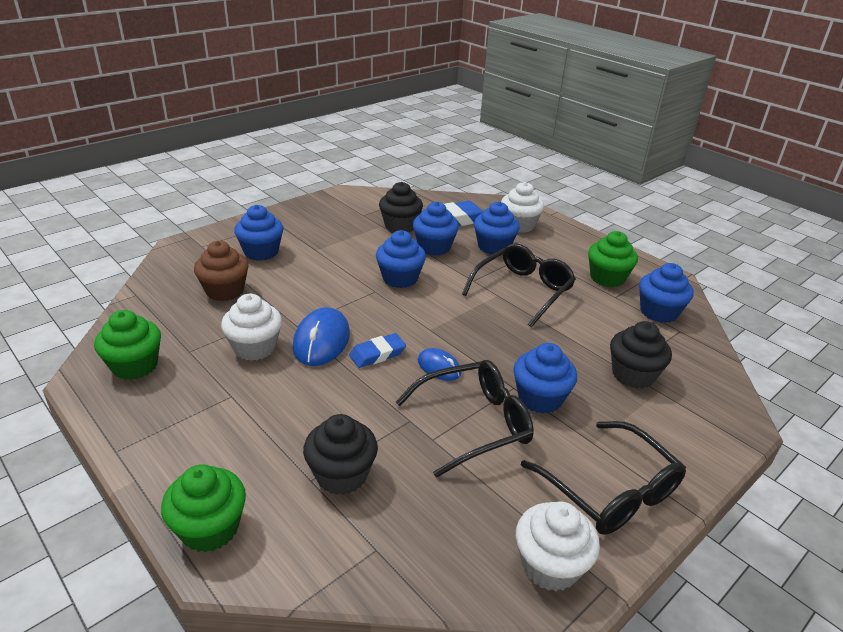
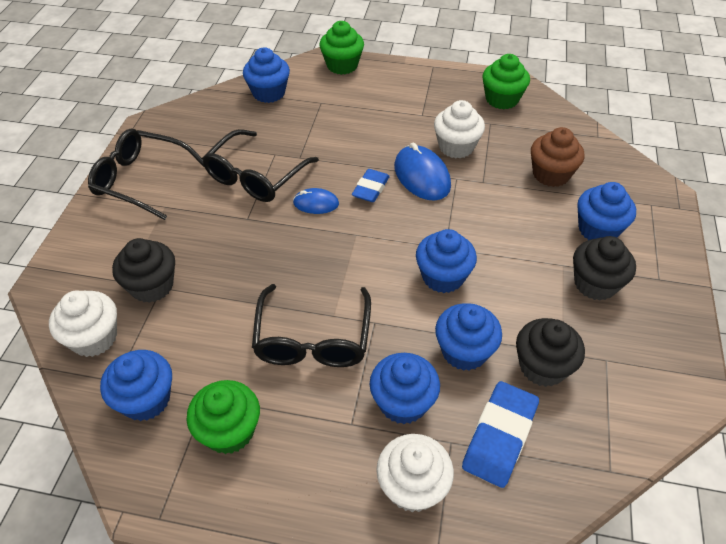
camera: 145 degrees right, 15 degrees up
black cupcake [303,414,378,495] -> black cupcake moved to [573,236,636,300]
blue cupcake [513,343,577,414] -> blue cupcake moved to [243,47,290,103]
white cupcake [516,502,600,591] -> white cupcake moved to [49,290,117,357]

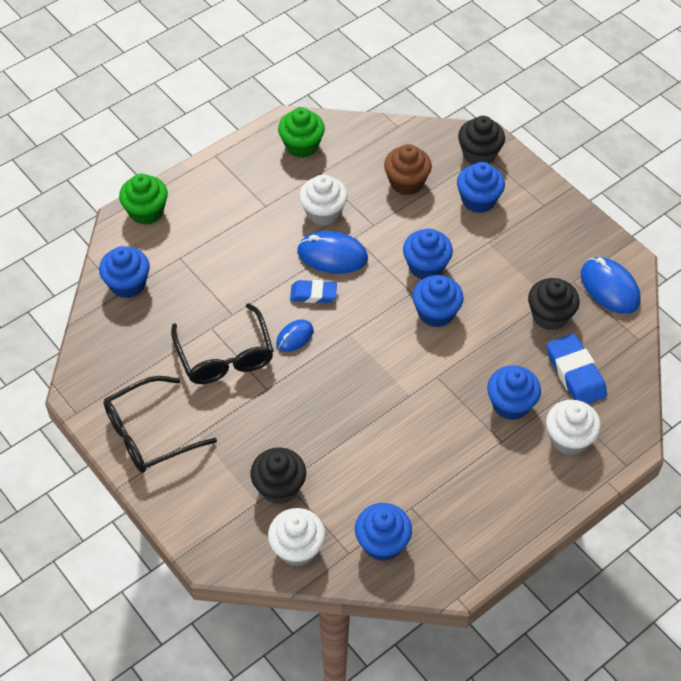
camera: 50 degrees left, 5 degrees up
green cupcake [187,380,260,454] -> none
black glasses [252,284,371,367] -> none
blue eraser [352,169,390,202] -> blue eraser turned 60 degrees counterclockwise [290,280,337,303]
blue cupcake [435,303,502,371] -> blue cupcake moved to [403,228,453,279]
black cupcake [573,236,636,300] -> black cupcake moved to [458,116,505,164]
none -> blue mouse [581,257,641,314]

